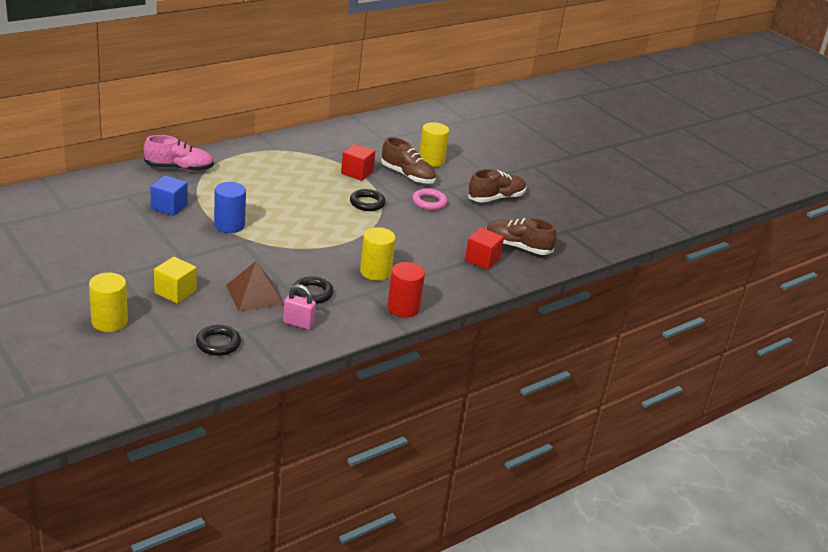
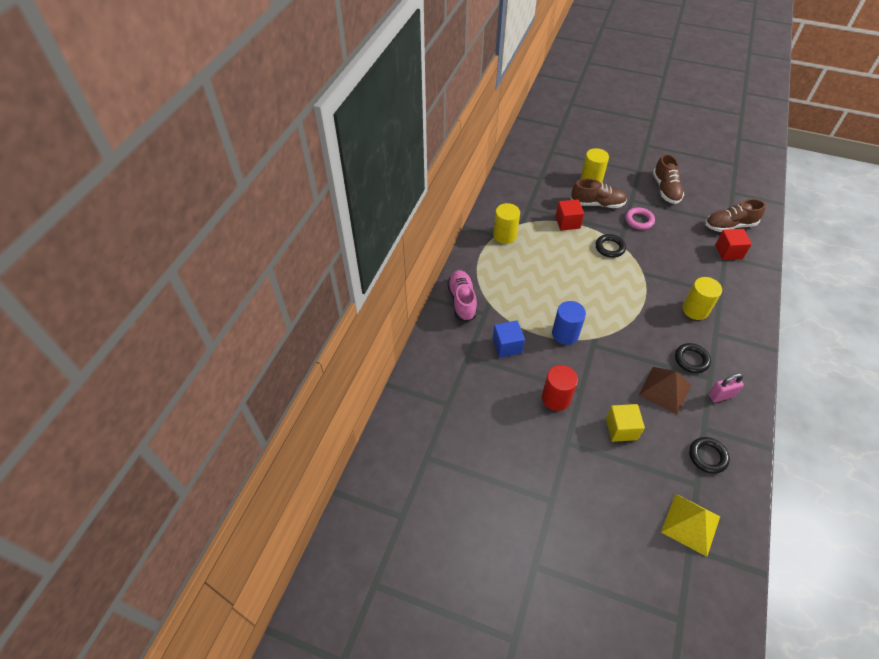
camera: 30 degrees left, 20 degrees up
yellow cylinder [89,273,128,332] -> yellow cylinder moved to [493,203,520,244]
pink shoe [144,135,214,171] -> pink shoe turned 60 degrees counterclockwise [447,270,477,322]
red cylinder [387,262,425,318] -> red cylinder moved to [542,365,578,411]
brown shoe [468,169,526,202] -> brown shoe turned 150 degrees clockwise [653,154,684,204]
none -> yellow pyramid [661,494,720,557]

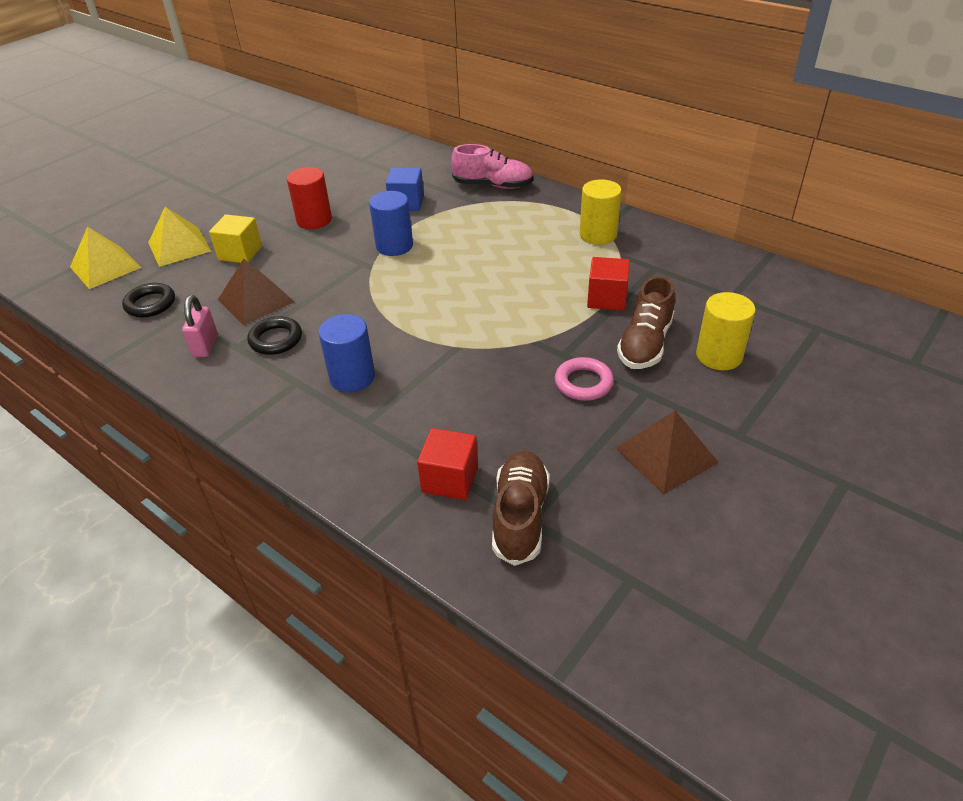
camera: 110 degrees right, 10 degrees down
black ring [595,234,626,258] -> none
brown shoe [653,154,684,204] -> brown pyramid [615,410,719,494]
yellow cylinder [682,277,722,320] -> blue cylinder [318,314,375,392]
none -> yellow pyramid [148,207,211,267]

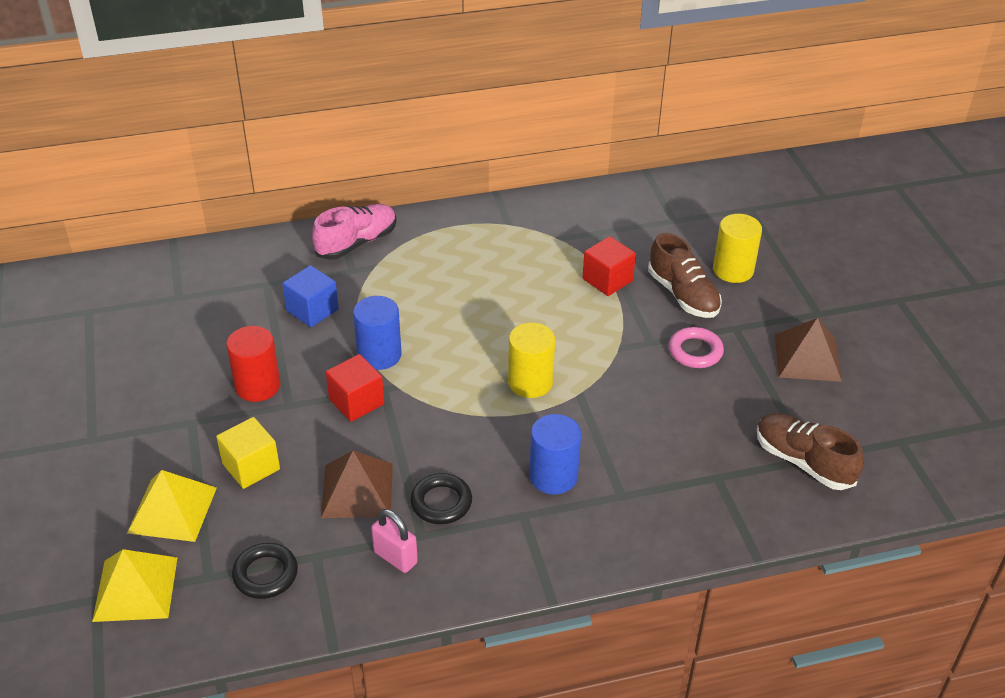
camera: 55 degrees left, 0 degrees up
red cube [417,428,478,500] -> red cube moved to [326,354,384,422]
yellow cylinder [580,179,622,245] -> yellow cylinder moved to [508,322,555,398]

